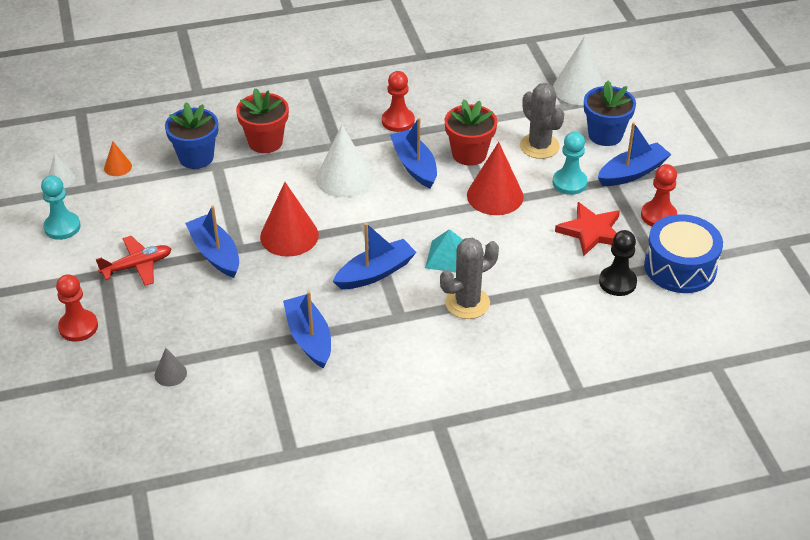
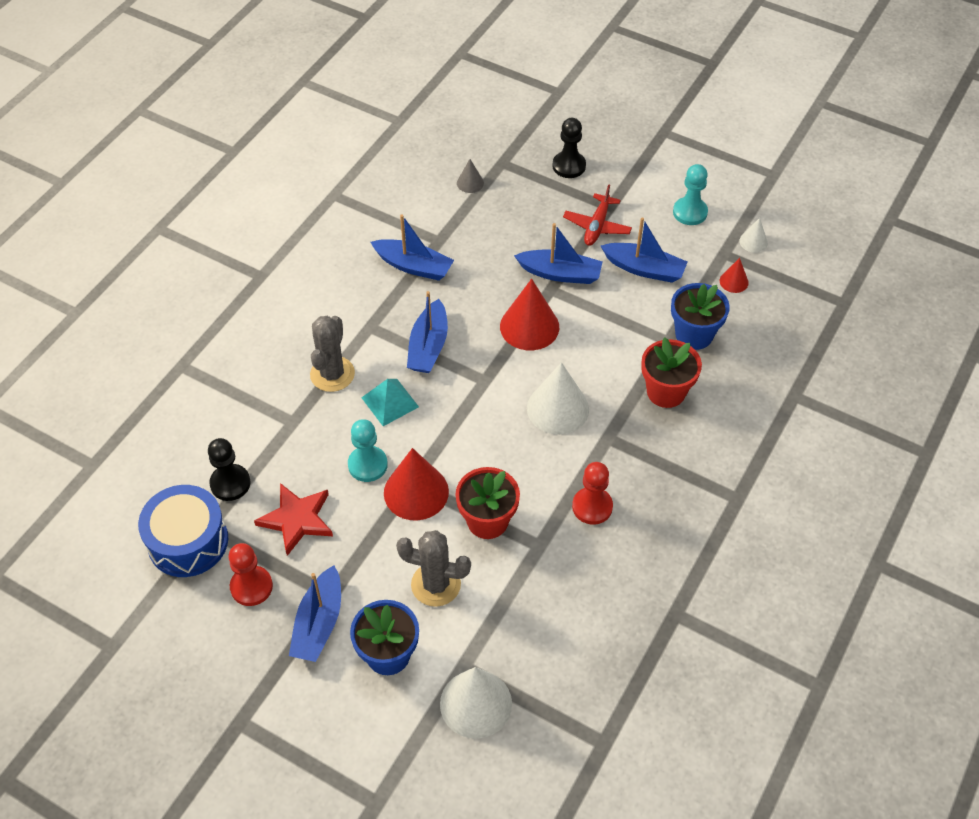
camera: 135 degrees right, 10 degrees up
red pawn [56,274,98,342] -> black pawn [552,118,586,178]
orange cone [104,141,132,176] -> red cone [720,258,749,293]
blue boat [390,118,437,188] -> blue boat moved to [601,217,687,283]
turquoise pawn [553,132,588,195] -> turquoise pawn moved to [348,419,388,482]

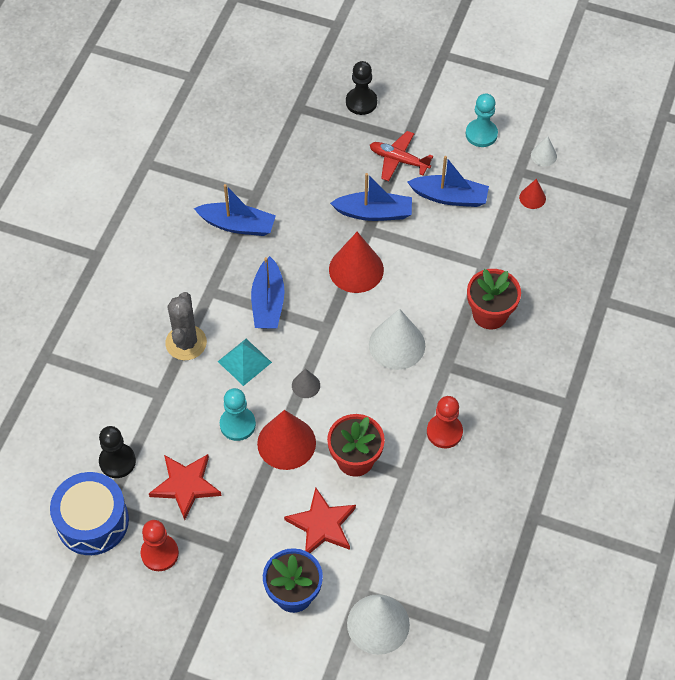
camera: 10 degrees left, 5 degrees up
blue boat [289,565,341,662] -> none
grey cactus [396,530,471,607] -> red star [284,488,356,553]
grey cone [457,159,484,193] -> grey cone moved to [292,369,320,398]
red plane [563,185,632,246] -> red plane turned 105 degrees clockwise [370,131,433,181]
blue flower pot [671,283,730,350] -> none

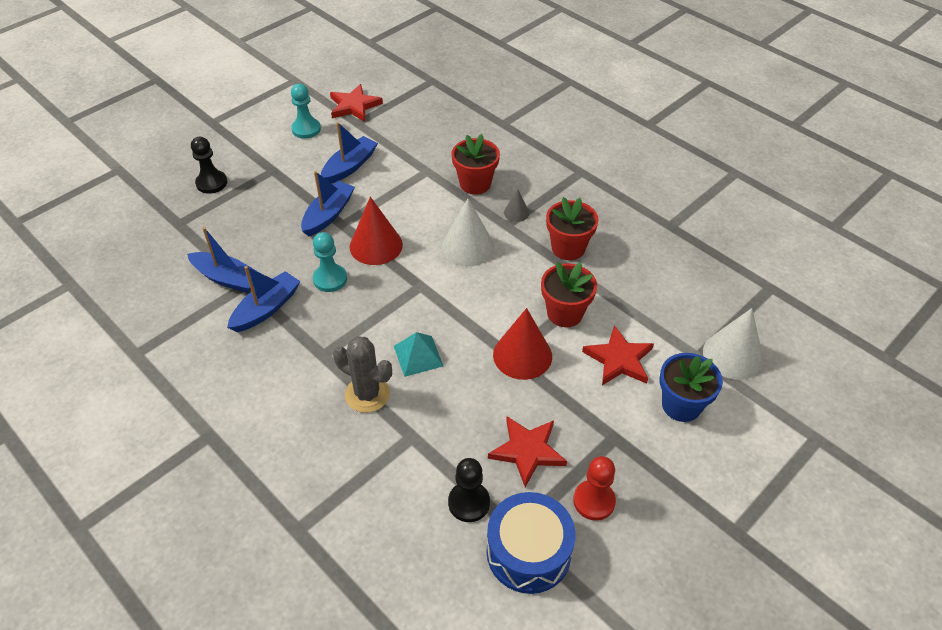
camera: 65 degrees left, 10 degrees down
turquoise pawn [220,388,256,441] -> turquoise pawn moved to [313,232,347,292]
blue boat [251,256,285,329] -> blue boat moved to [187,227,260,293]
grey cone [292,369,320,398] -> grey cone moved to [504,190,529,222]
red plane [370,131,433,181] -> none
red pawn [427,396,463,448] -> red flower pot [546,197,599,260]
red cone [519,179,546,209] -> none
white cone [531,136,557,166] -> red star [330,84,383,122]

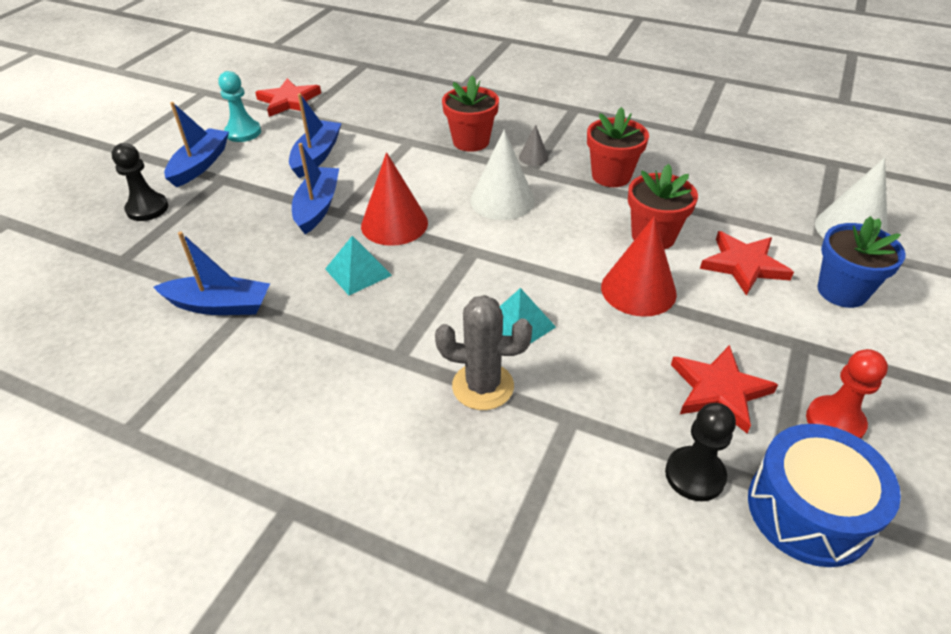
camera: 20 degrees left, 5 degrees down
blue boat [227,266,301,332] -> blue boat moved to [164,102,229,187]
turquoise pawn [313,232,347,292] -> turquoise pyramid [325,236,392,295]

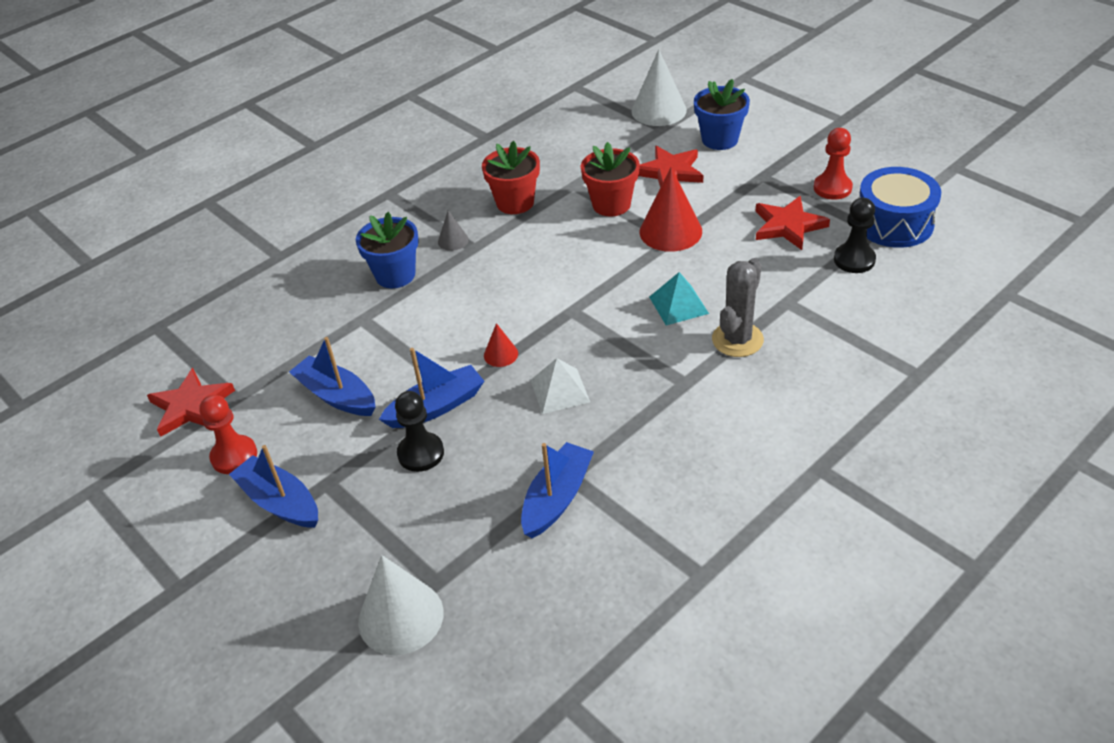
camera: 65 degrees left, 0 degrees up
black pawn [112,143,168,221] -> black pawn moved to [395,391,444,472]
turquoise pawn [218,71,261,142] -> red pawn [199,395,257,474]
blue boat [292,143,339,234] -> blue boat turned 120 degrees clockwise [379,348,484,428]
turquoise pyramid [325,236,392,295] -> white pyramid [531,358,590,414]
red cone [361,152,428,246] -> red cone [484,323,518,367], size x0.50
red flower pot [442,75,499,152] -> blue flower pot [356,212,419,288]
white cone [470,129,535,220] -> white cone moved to [358,555,444,655]

